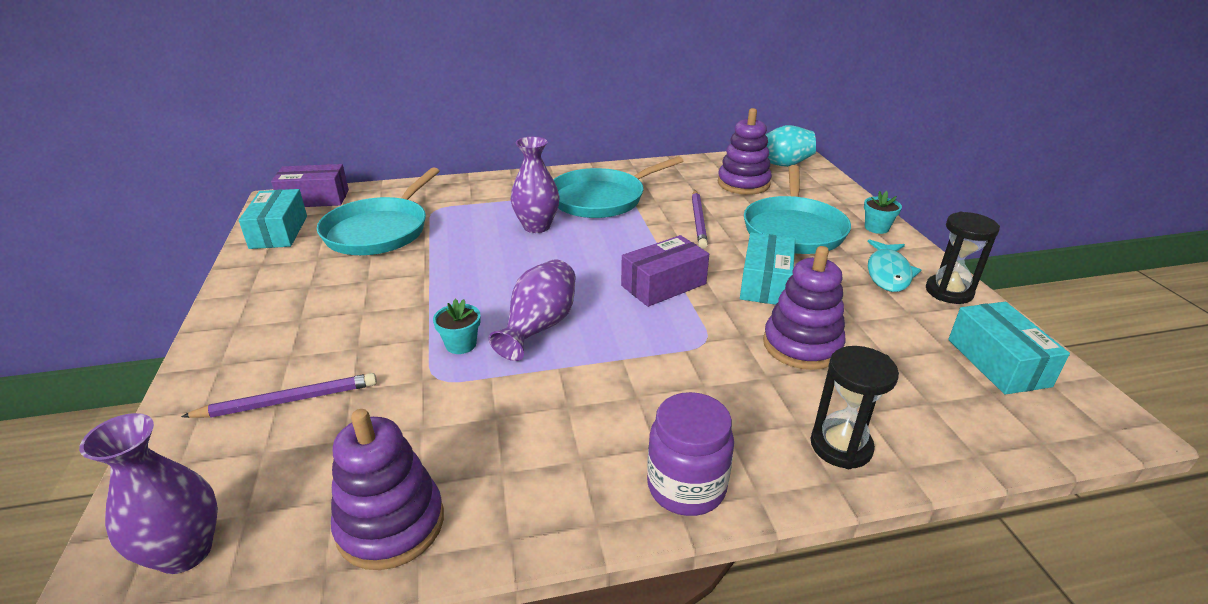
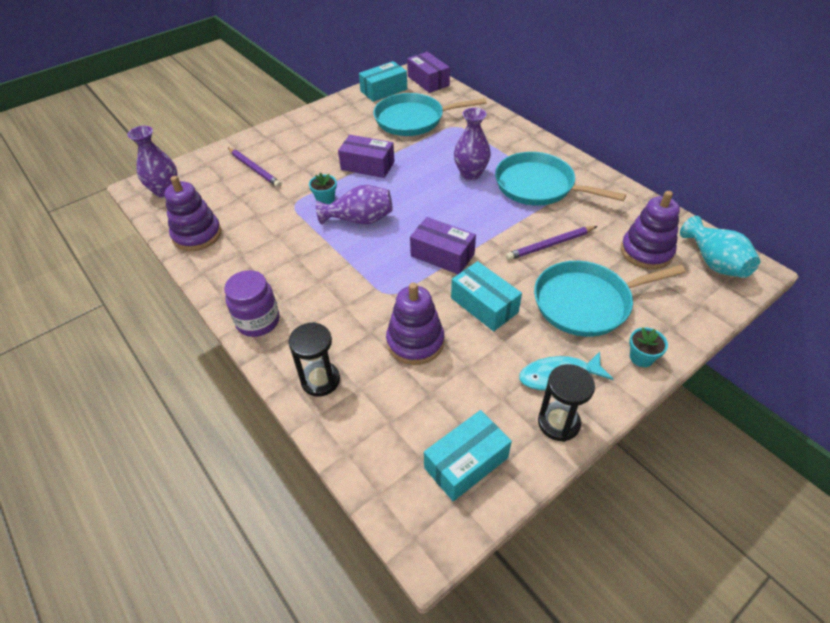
camera: 65 degrees right, 15 degrees up
turquoise box [740,232,795,305] -> turquoise box turned 60 degrees clockwise [451,261,522,331]
none -> purple box [338,135,394,178]

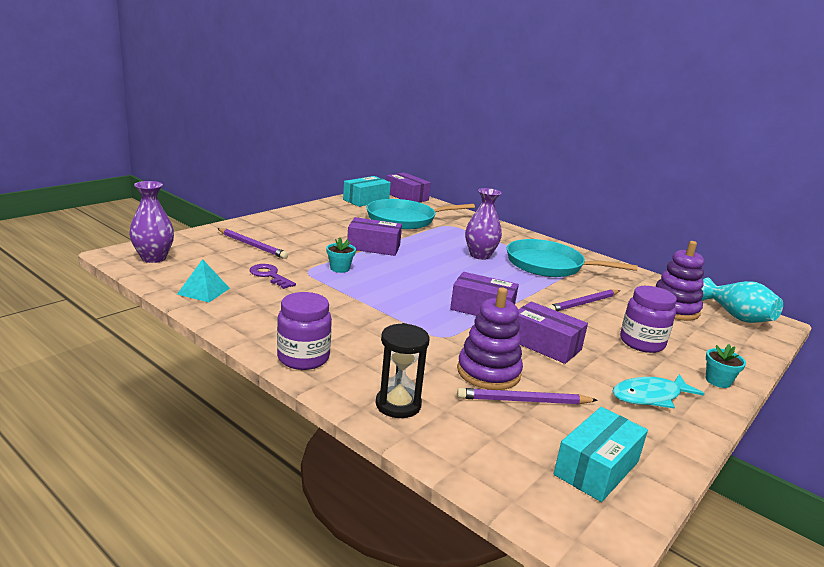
camera: 15 degrees left, 25 degrees down
purple stacking toy [164,176,222,251] -> turquoise pyramid [177,259,230,302]
purple vase [316,185,393,225] -> none
turquoise box [451,261,522,331] -> purple box [517,302,588,364]
turquoise pan [534,261,686,337] -> purple jar [620,286,677,353]
black hourglass [538,364,595,442] -> none
none -> purple key [250,264,296,289]
none -> purple pencil [457,388,598,404]

